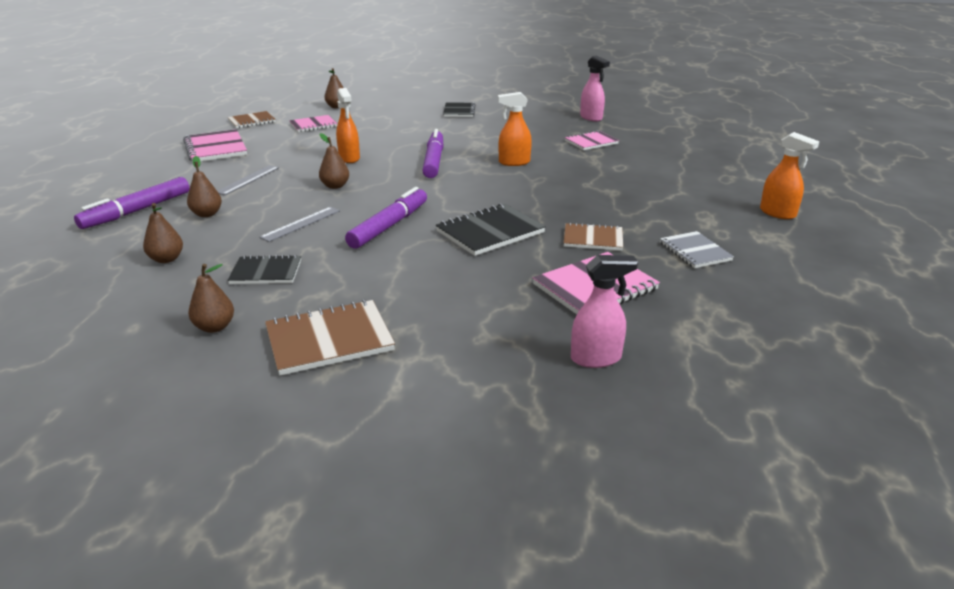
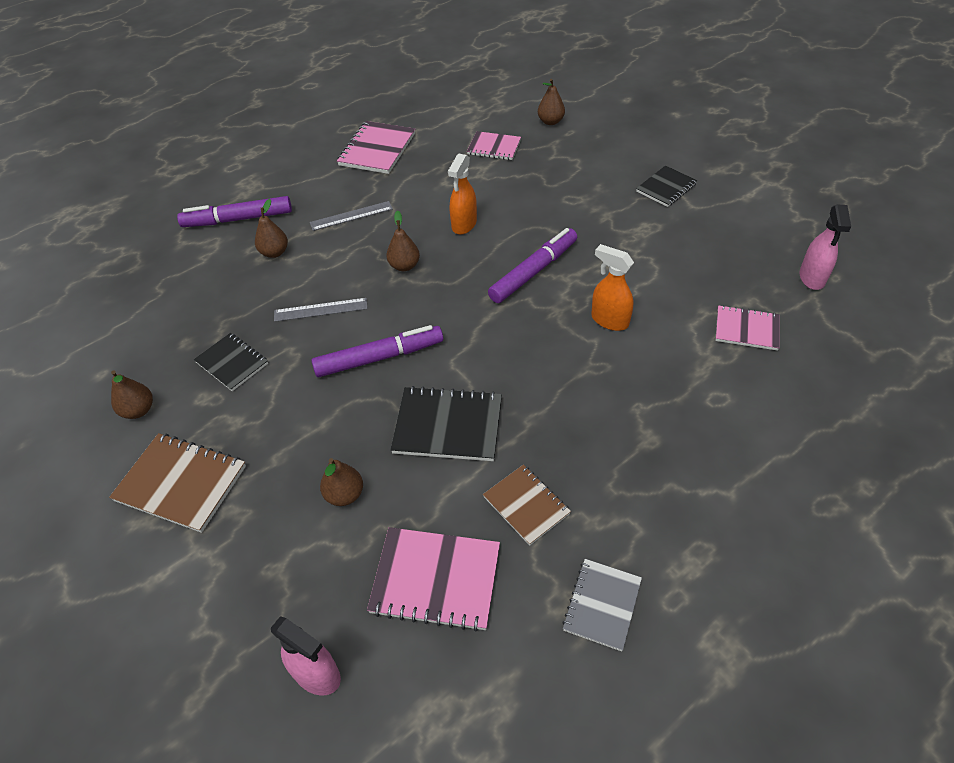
camera: 45 degrees right, 20 degrees up
brown pear [143,203,183,263] -> brown pear moved to [320,458,363,506]
brown notebook [228,111,276,128] -> none
orange spray bottle [760,132,820,219] -> none

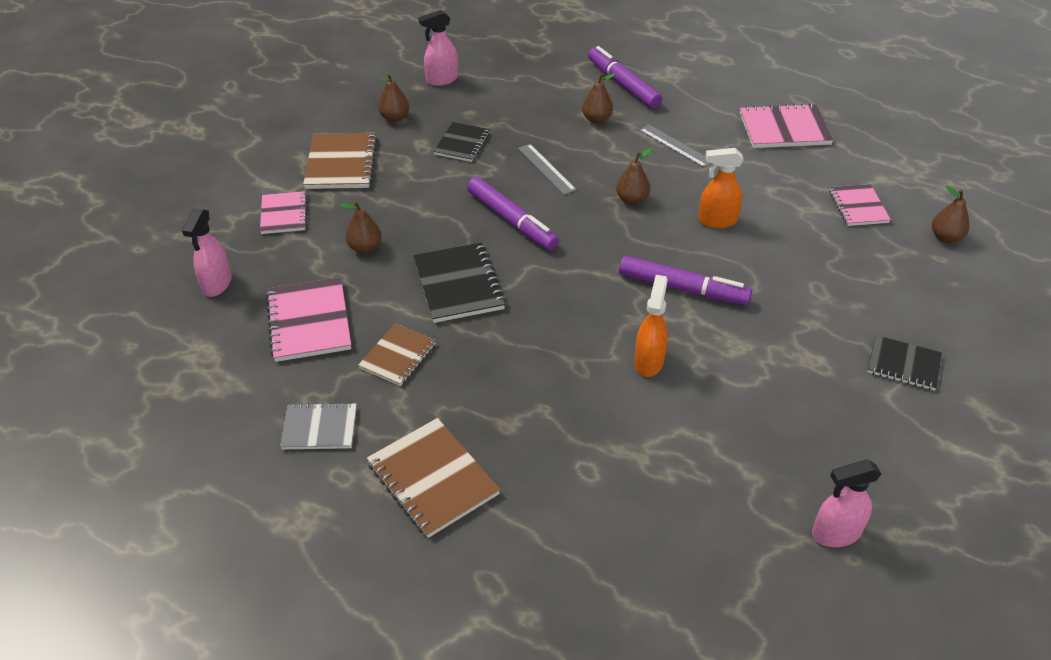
camera: 65 degrees right, 5 degrees down
pink notebook [715,305,780,351] -> pink notebook moved to [260,191,307,234]
none -> brown notebook [367,418,500,538]
none -> pink spray bottle [418,10,458,86]

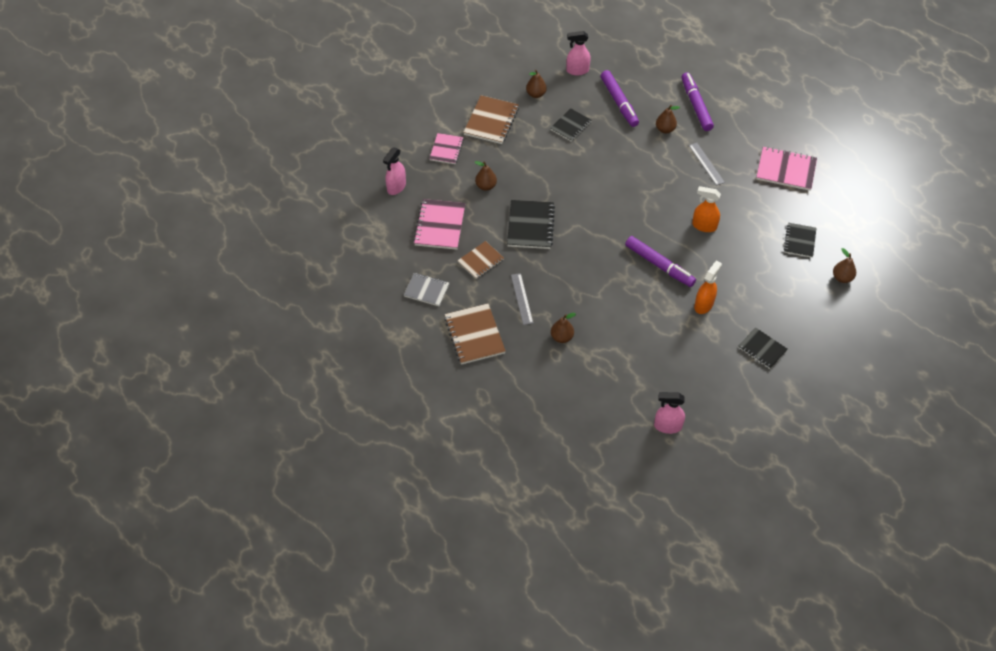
camera: 20 degrees right, 10 degrees up
purple marker [467,177,559,250] -> purple marker moved to [601,70,639,127]
grey ruler [518,144,576,195] -> grey ruler moved to [511,273,533,325]
brown pear [616,148,652,205] -> brown pear moved to [551,313,576,343]
orange spray bottle [634,275,668,377] -> orange spray bottle moved to [694,260,722,314]
pink notebook [829,184,891,226] -> black notebook [784,223,816,258]

